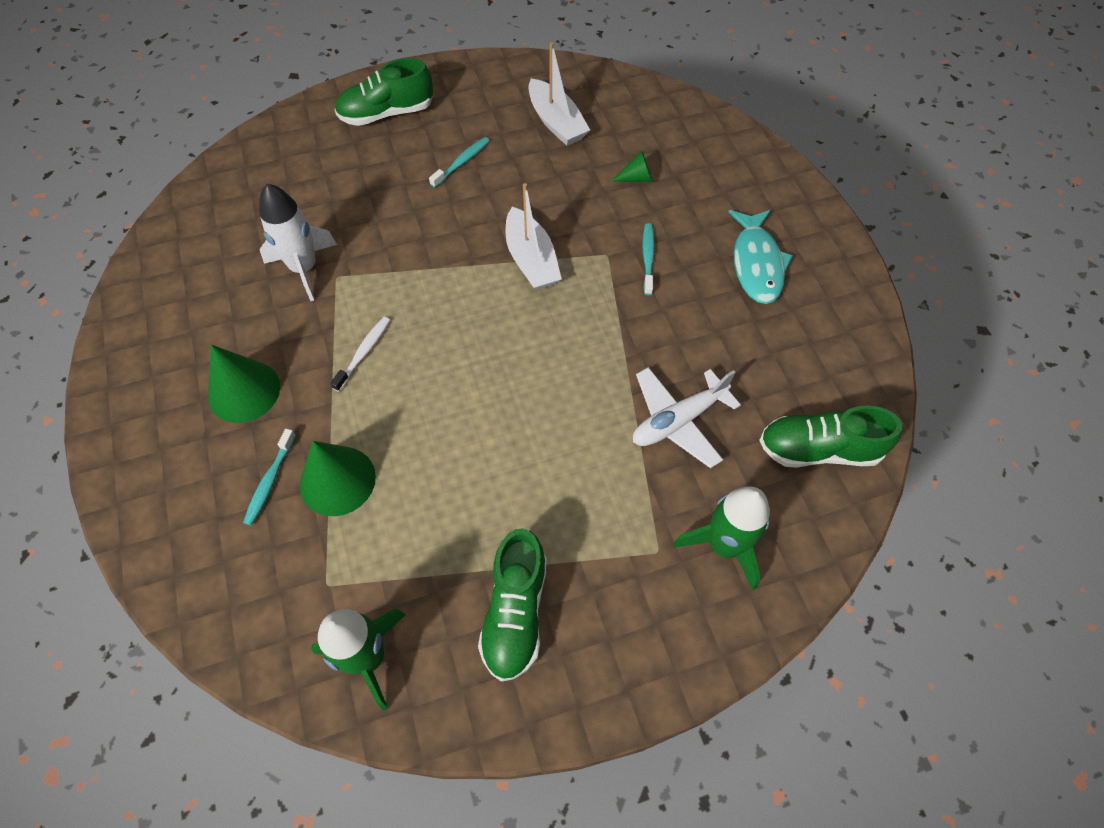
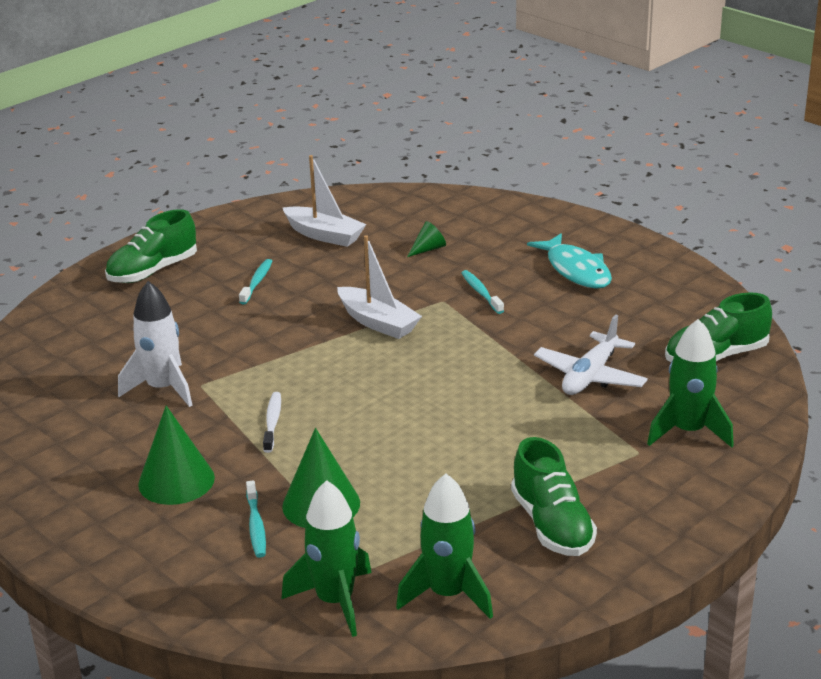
camera: 25 degrees left, 30 degrees down
none -> green rocket [282,480,372,637]

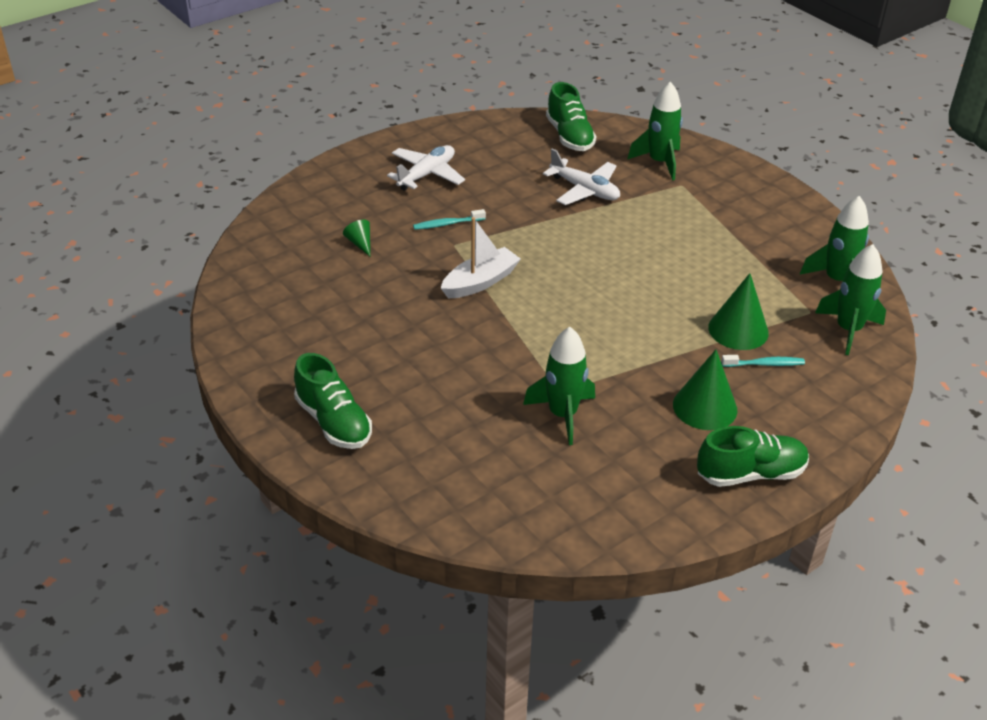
camera: 85 degrees left, 10 degrees up
white rocket [118,281,192,407] -> green rocket [523,327,595,445]
turquoise toothbrush [239,259,272,304] -> none
white toothbrush [263,392,281,453] -> none
white boat [283,155,366,247] -> none
green shoe [511,437,597,556] -> green shoe moved to [697,426,809,487]
turquoise fish [527,233,612,289] -> white plane [387,145,465,191]

